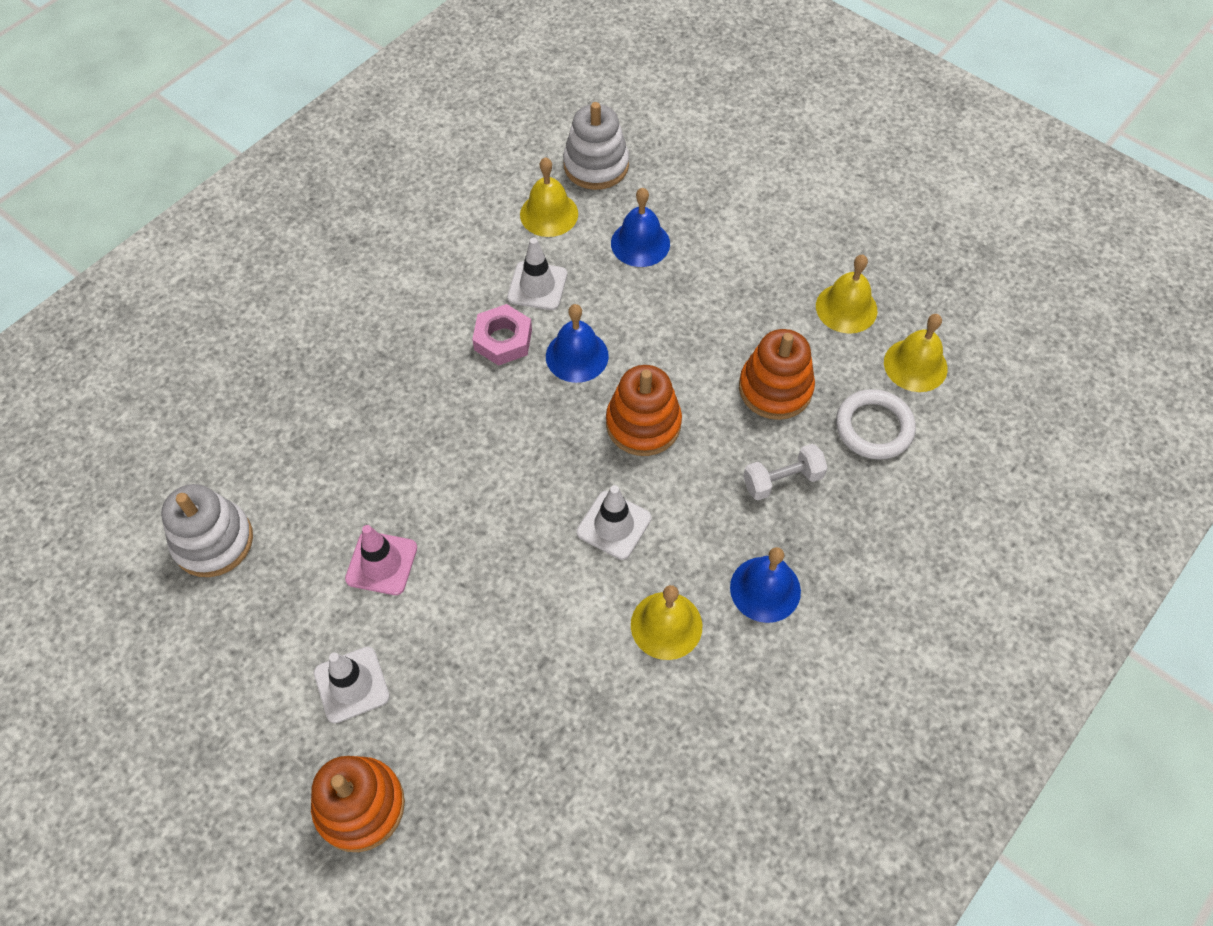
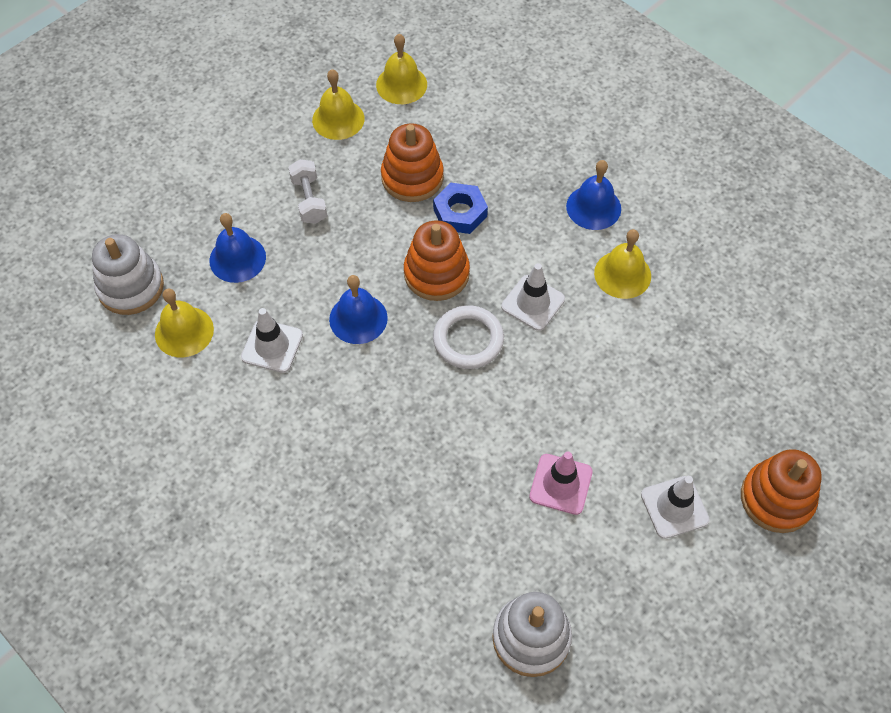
camera: 85 degrees left, 0 degrees up
pink nut [472,304,532,366] -> none
white dumbbell [743,444,828,500] -> white dumbbell moved to [288,159,327,224]
white ring [836,389,916,460] -> white ring moved to [433,305,504,369]
none -> blue nut [433,183,488,234]

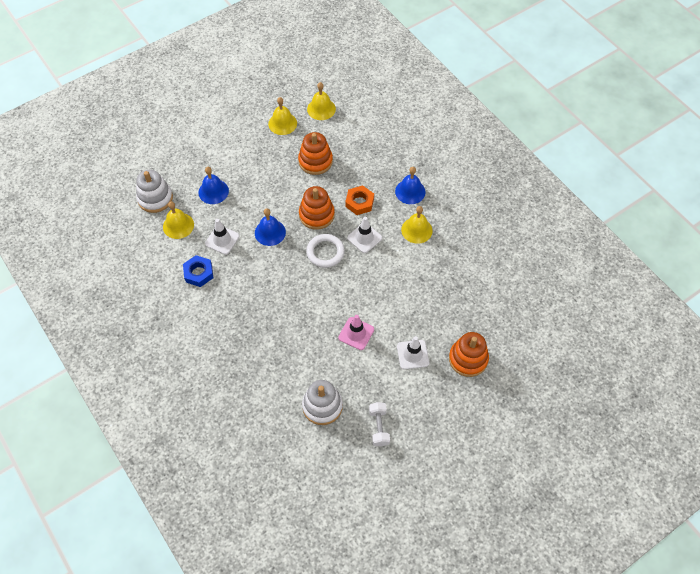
camera: 10 degrees right, 0 degrees up
white dumbbell [288,159,327,224] -> white dumbbell moved to [369,402,390,447]
blue nut [433,183,488,234] -> blue nut moved to [183,255,213,287]
none -> orange nut [345,186,374,215]

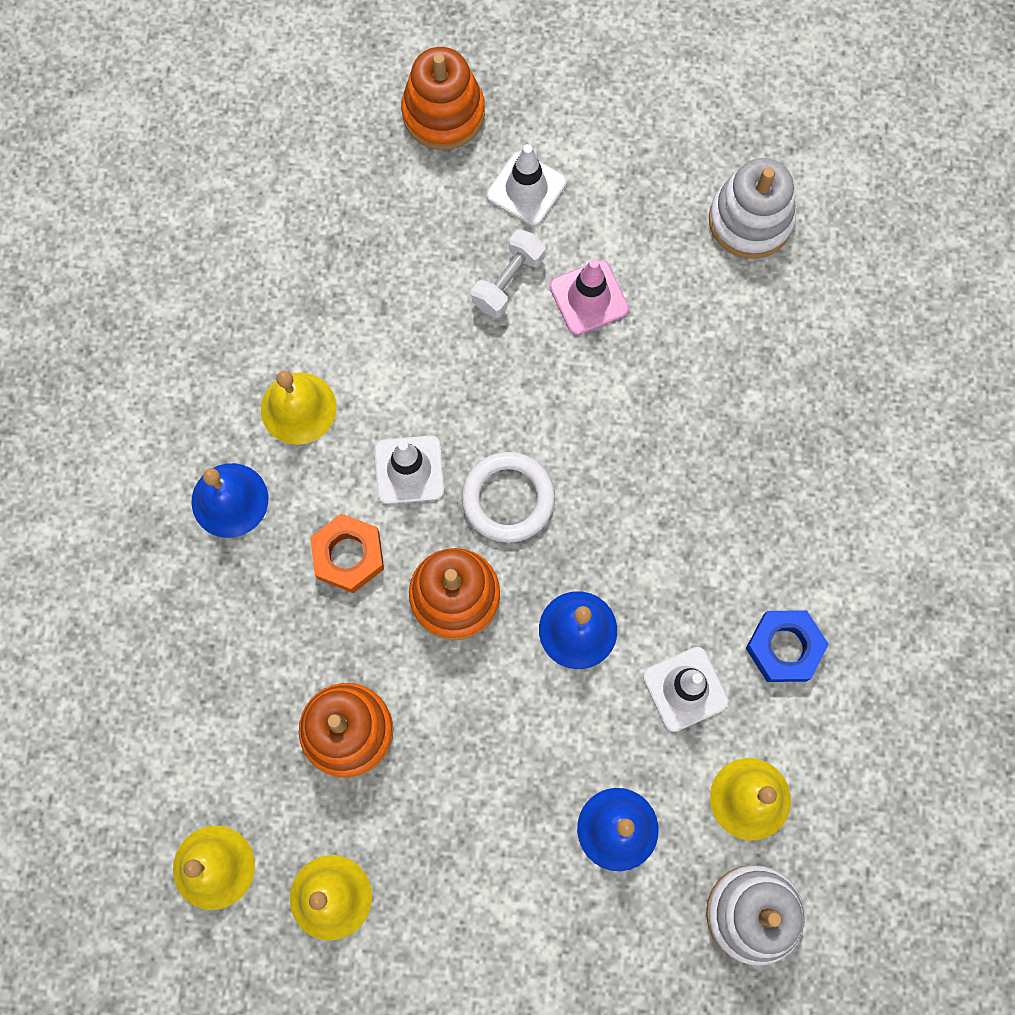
camera: 140 degrees left, 15 degrees up
white dumbbell [369,402,390,447] -> white dumbbell moved to [471,229,545,318]

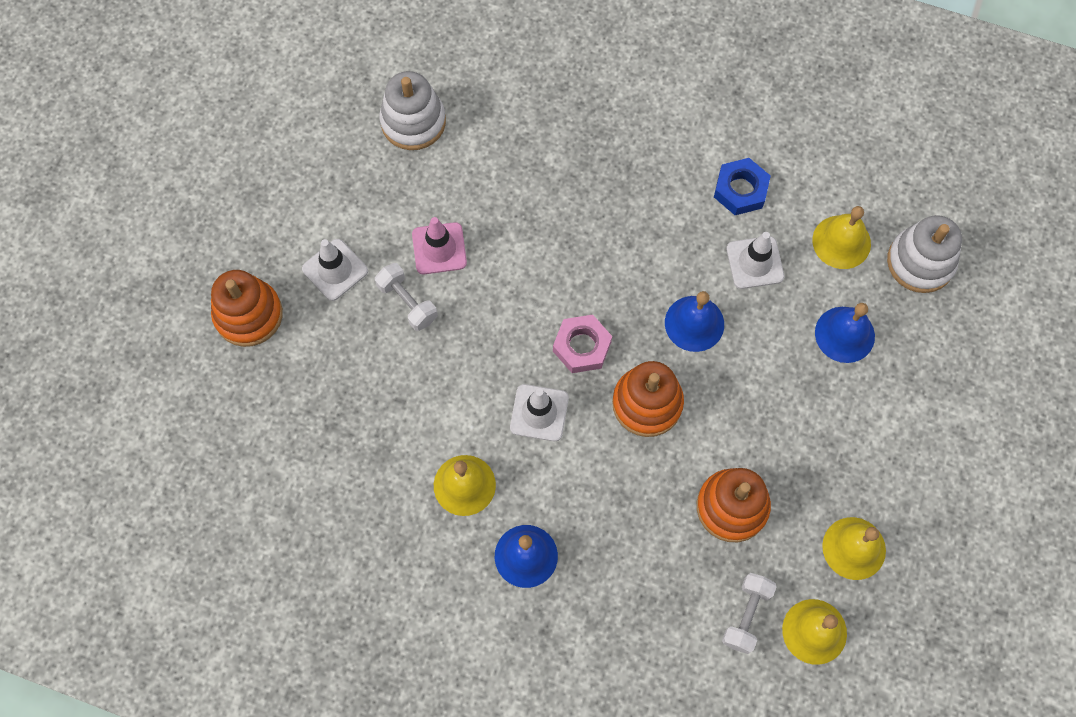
camera: 75 degrees left, 5 degrees down
orange nut [310,513,384,593] -> none
white ring [462,452,555,543] -> pink nut [553,315,612,373]
none -> white dumbbell [722,573,777,654]

